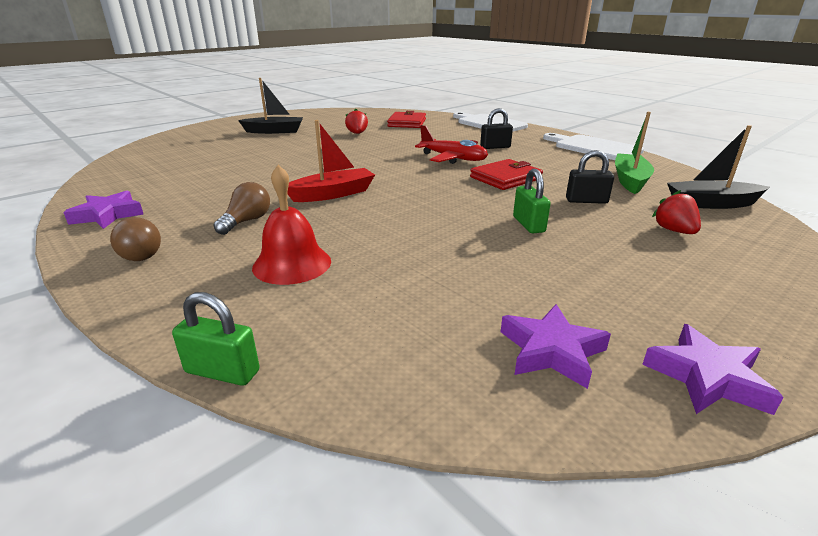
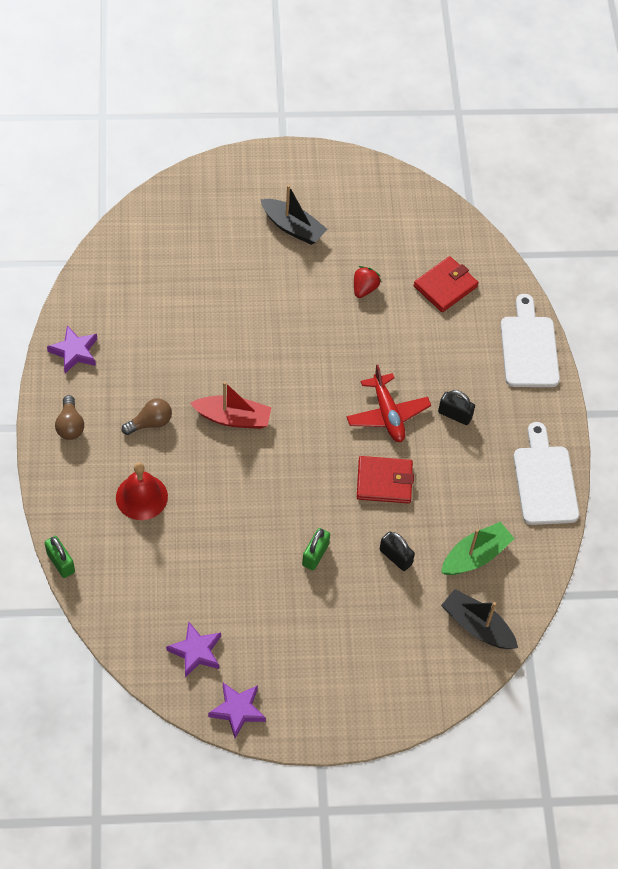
camera: 35 degrees right, 30 degrees up
red strawberry [652,190,701,234] -> none

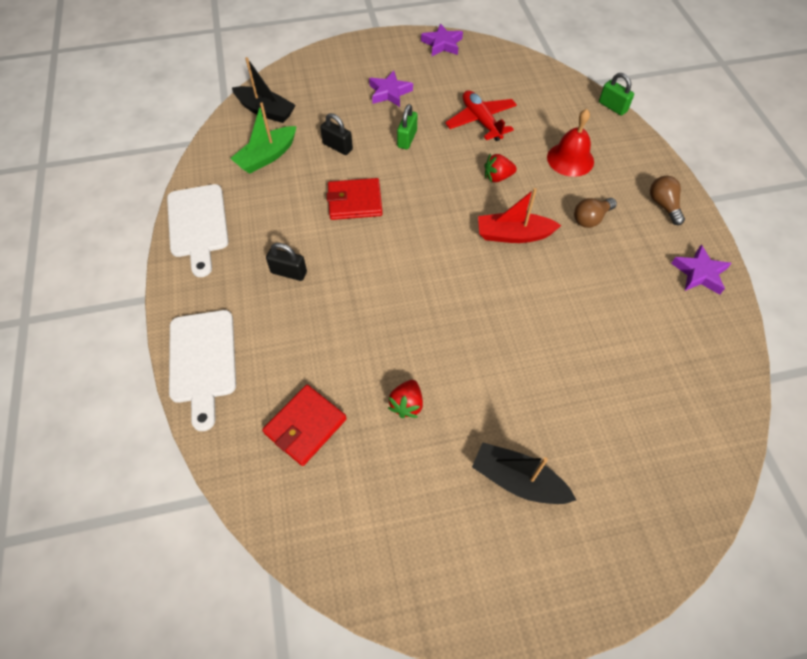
camera: 175 degrees right, 0 degrees up
purple star [166,622,221,678] -> purple star moved to [369,71,413,107]
red plane [347,365,431,442] -> red plane moved to [445,90,517,141]
none -> red strawberry [485,153,517,182]

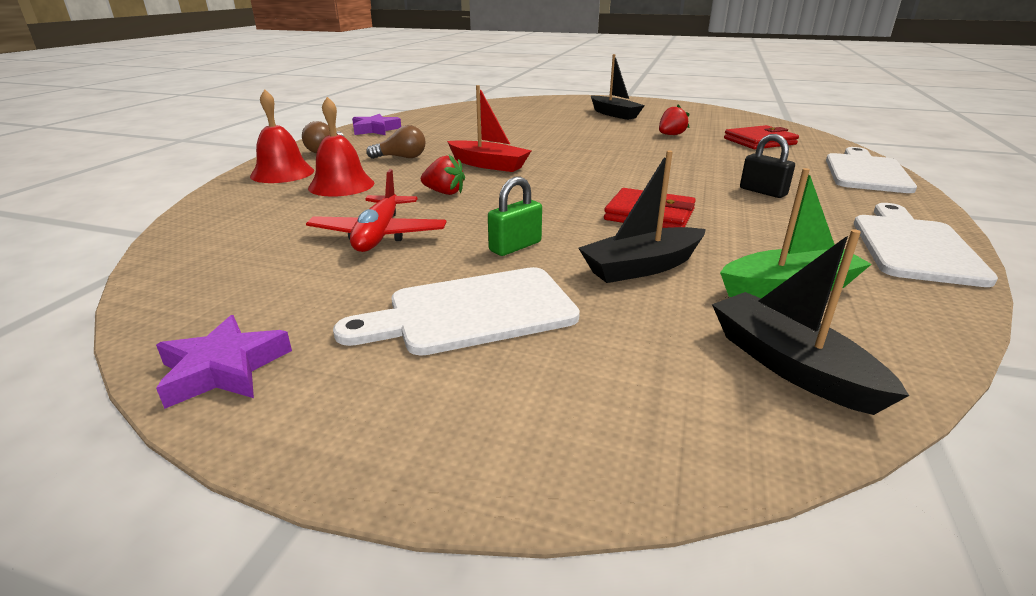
camera: 150 degrees left, 30 degrees down
black padlock [320,113,353,155] -> black boat [578,151,706,283]
purple star [369,71,413,107] -> white cutting board [333,267,580,356]
green padlock [599,73,634,116] -> none
none -> red bell [250,89,314,183]

